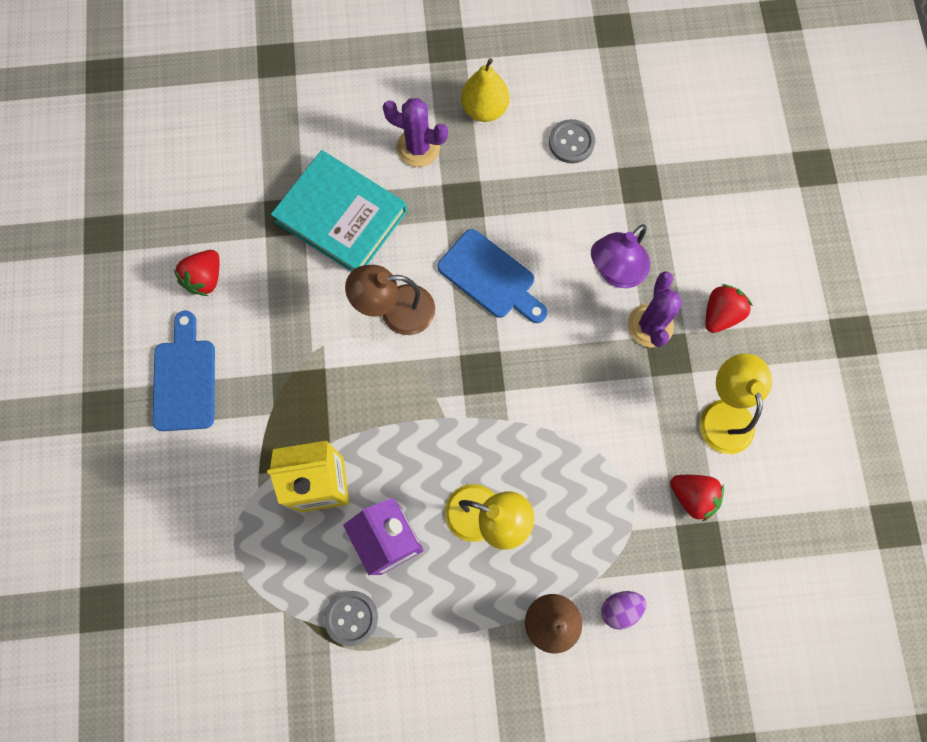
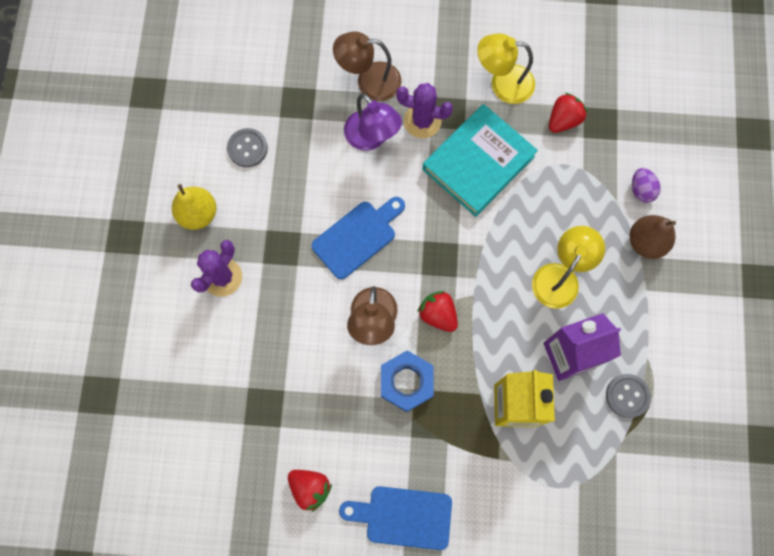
camera: 80 degrees left, 0 degrees up
turquoise book [271,150,407,272] -> turquoise book moved to [422,104,538,217]
red strawberry [705,284,753,333] -> red strawberry moved to [417,291,458,332]
none -> brown lamp [333,32,401,101]
none -> blue nut [381,350,434,412]

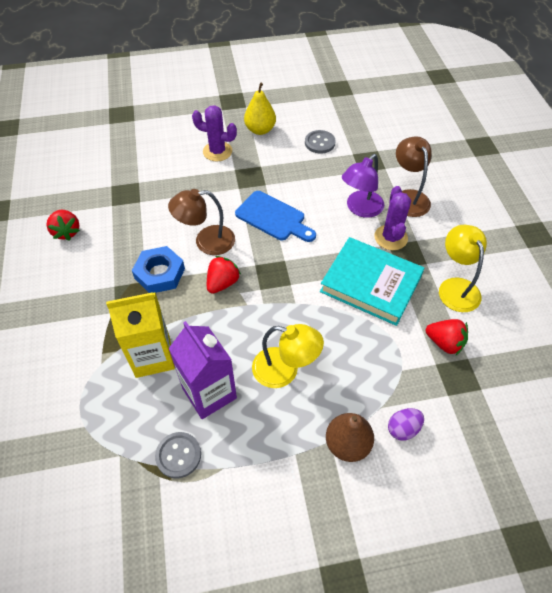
camera: 75 degrees right, 20 degrees down
red strawberry [288,470,332,512] -> red strawberry turned 45 degrees counterclockwise [47,210,80,241]
blue cutting board [339,486,452,550] -> none

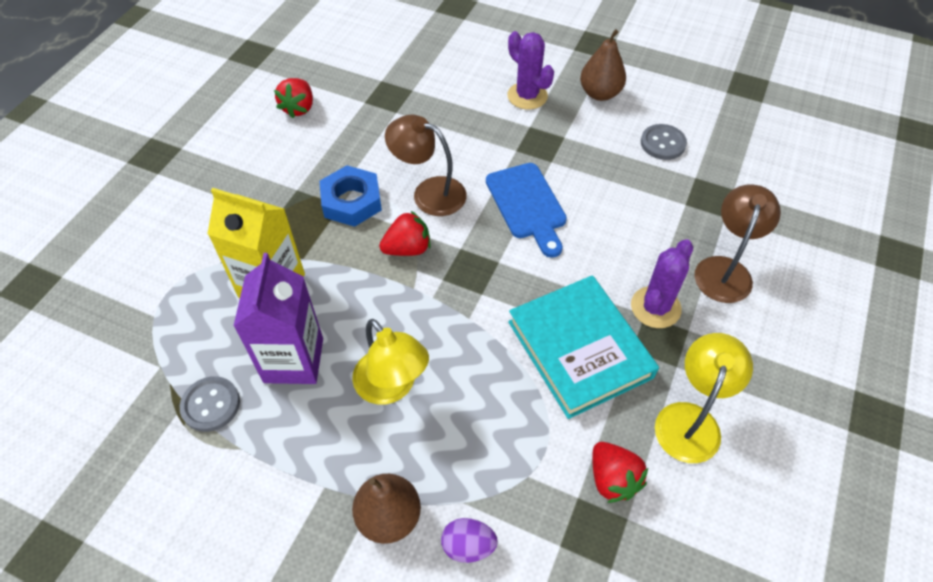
camera: 35 degrees right, 0 degrees up
yellow pear [244,83,276,135] -> brown pear [580,29,626,101]
purple lamp [342,154,384,218] -> none

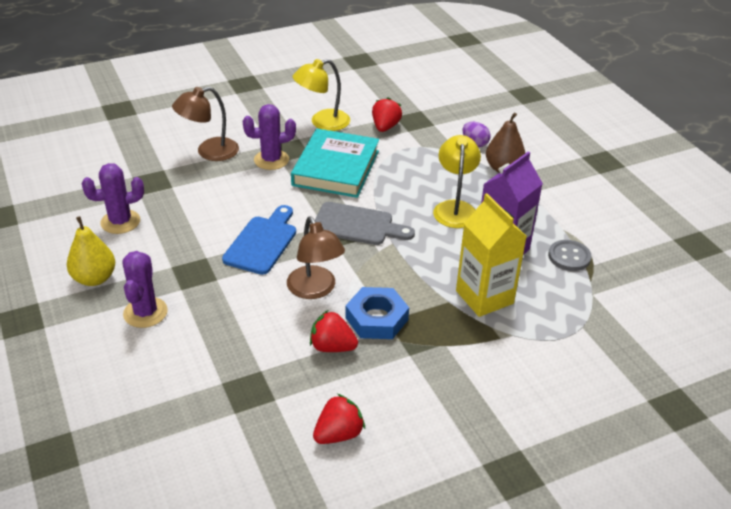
camera: 140 degrees left, 15 degrees down
red strawberry [379,210,431,256] -> red strawberry moved to [310,310,358,352]
brown pear [580,29,626,101] -> yellow pear [67,216,115,286]
grey button [641,124,687,160] -> purple cactus [82,163,144,234]
none -> grey cutting board [315,202,415,245]

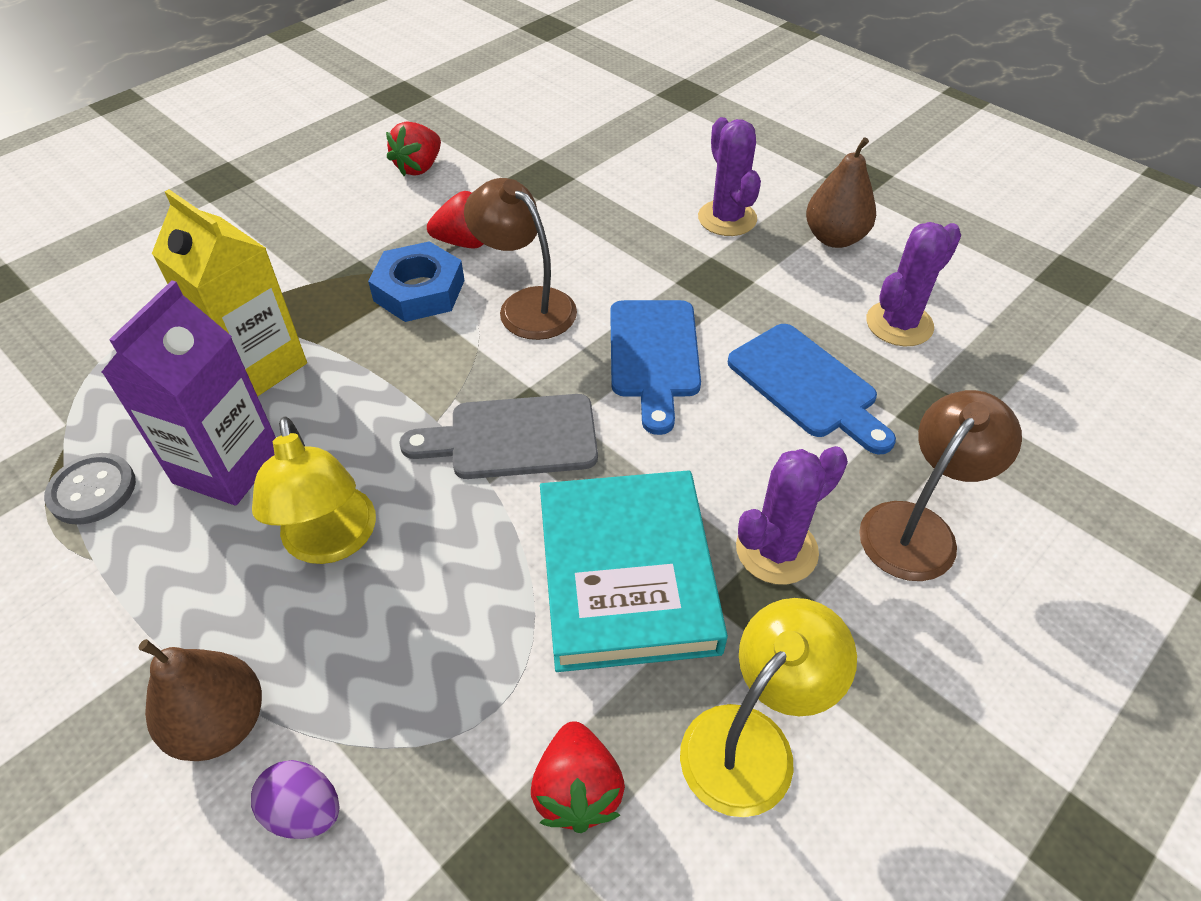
camera: 160 degrees right, 10 degrees up
yellow pear [67,216,115,286] -> brown pear [806,137,876,248]
none -> blue cutting board [728,324,896,454]

